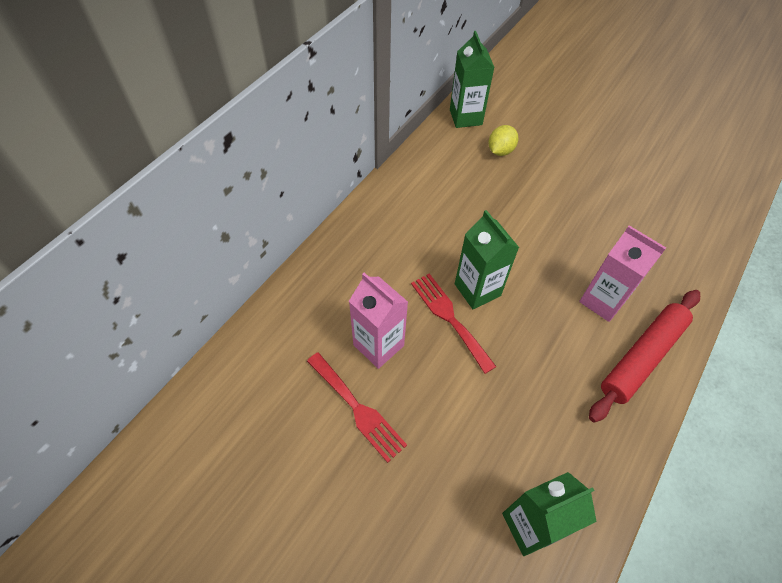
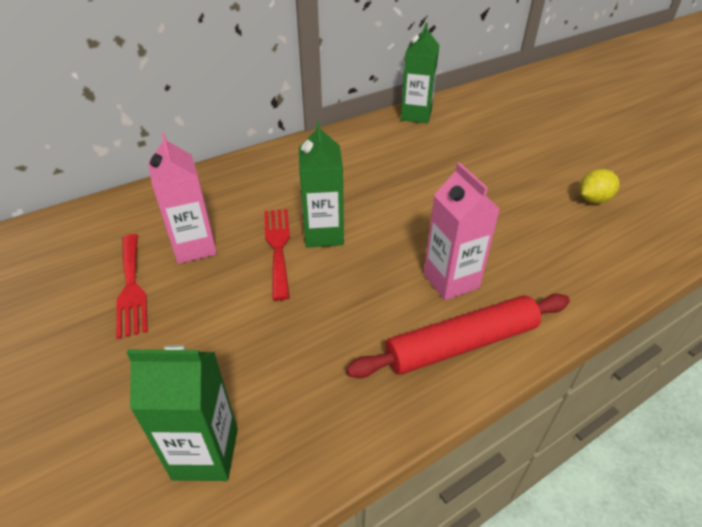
camera: 25 degrees right, 15 degrees down
yellow lemon [488,125,518,156] -> yellow lemon moved to [579,169,620,204]

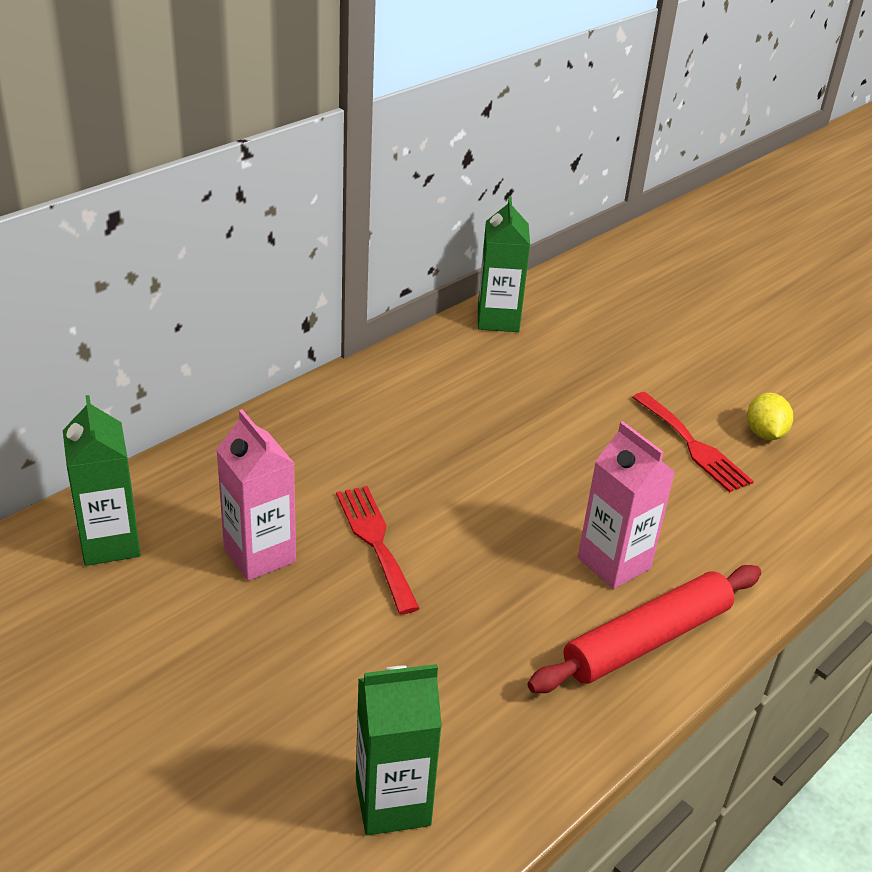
camera: 15 degrees left, 5 degrees down
red fork [116,234,148,339] -> red fork moved to [632,392,754,493]
green carton [299,121,344,247] -> green carton moved to [63,395,141,566]
yellow lemon [579,169,620,204] -> yellow lemon turned 45 degrees counterclockwise [747,393,793,440]

